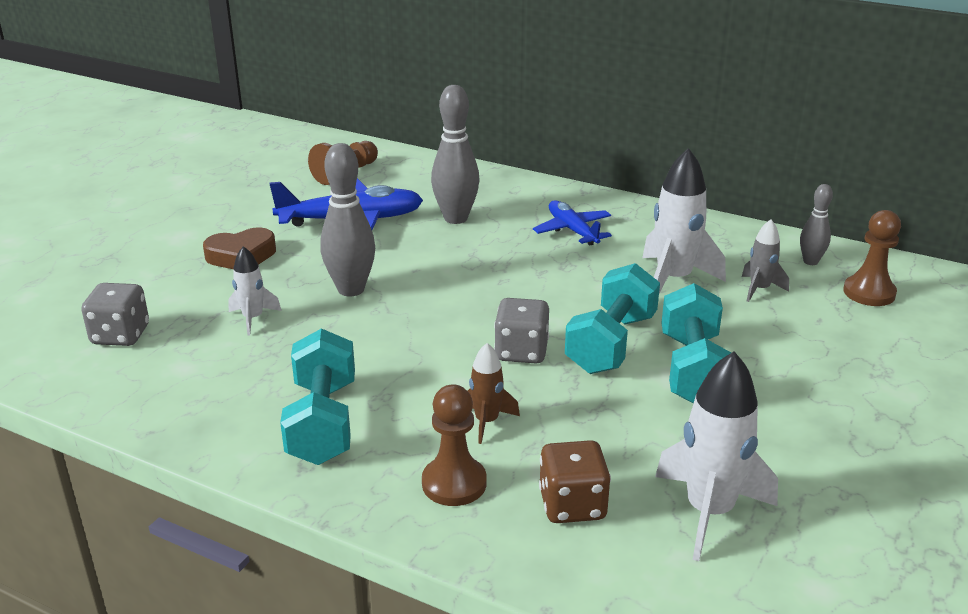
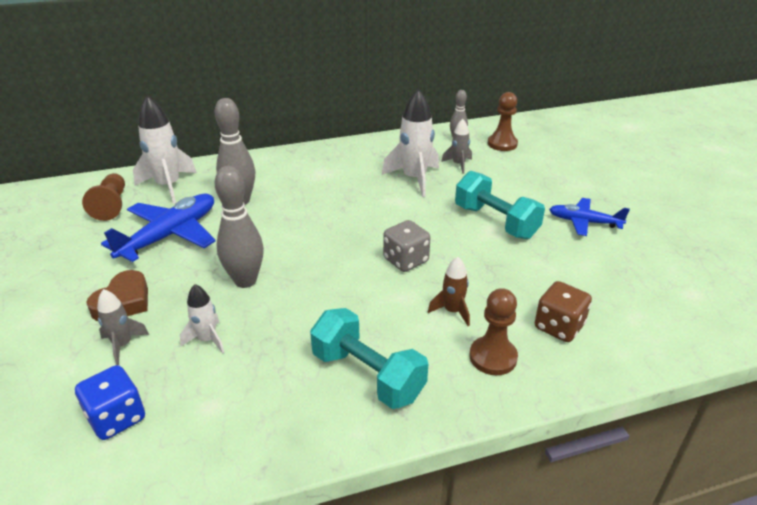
camera: 45 degrees left, 5 degrees up
grey dice [82,283,149,346] -> blue dice [75,365,145,440]
blue plane [533,200,612,246] -> blue plane moved to [549,198,630,236]
turquoise dumbbell [565,263,660,374] -> none
white rocket [655,351,778,561] -> white rocket moved to [133,95,197,204]
none -> grey rocket [97,289,149,365]

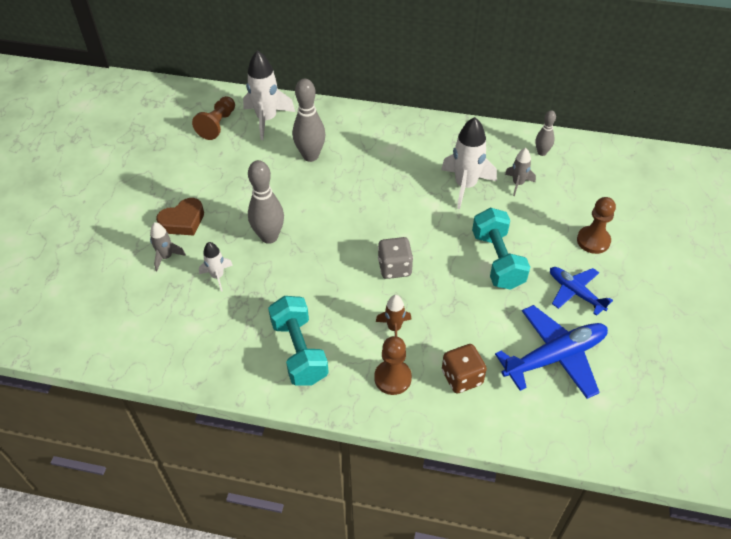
camera: 30 degrees right, 15 degrees up
blue dice [75,365,145,440] -> none
blue plane [101,194,215,262] -> blue plane moved to [495,305,608,399]
brown pawn [488,92,518,151] -> brown pawn moved to [577,197,616,254]

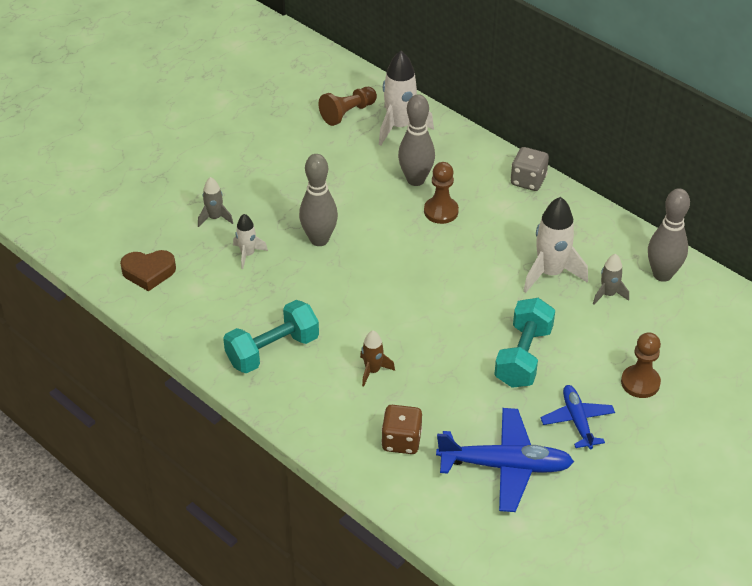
camera: 30 degrees right, 5 degrees down
brown heart [156,198,204,236] -> brown heart moved to [120,250,176,291]
turquoise dumbbell [268,296,329,386] -> turquoise dumbbell turned 45 degrees clockwise [223,300,319,373]
brown pawn [374,336,412,395] -> brown pawn moved to [424,162,459,224]
grey dice [378,237,413,279] -> grey dice moved to [511,147,549,191]
grey bowling pin [536,110,556,156] -> grey bowling pin [648,188,690,282], size x1.76

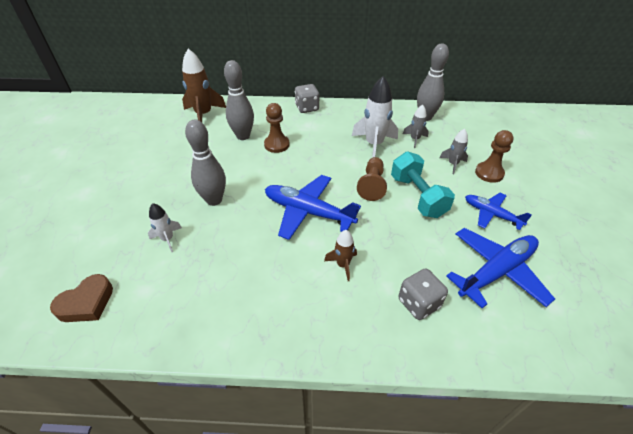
camera: 40 degrees left, 0 degrees up
grey rocket [198,177,233,227] -> grey rocket moved to [440,129,468,174]
turquoise dumbbell [223,300,319,373] -> none
brown pawn [318,87,377,126] -> brown pawn moved to [357,157,387,201]
white rocket [379,51,434,145] -> brown rocket [182,49,226,122]
brown dice [381,405,422,454] -> grey dice [398,268,448,320]
none -> blue plane [265,175,361,240]

